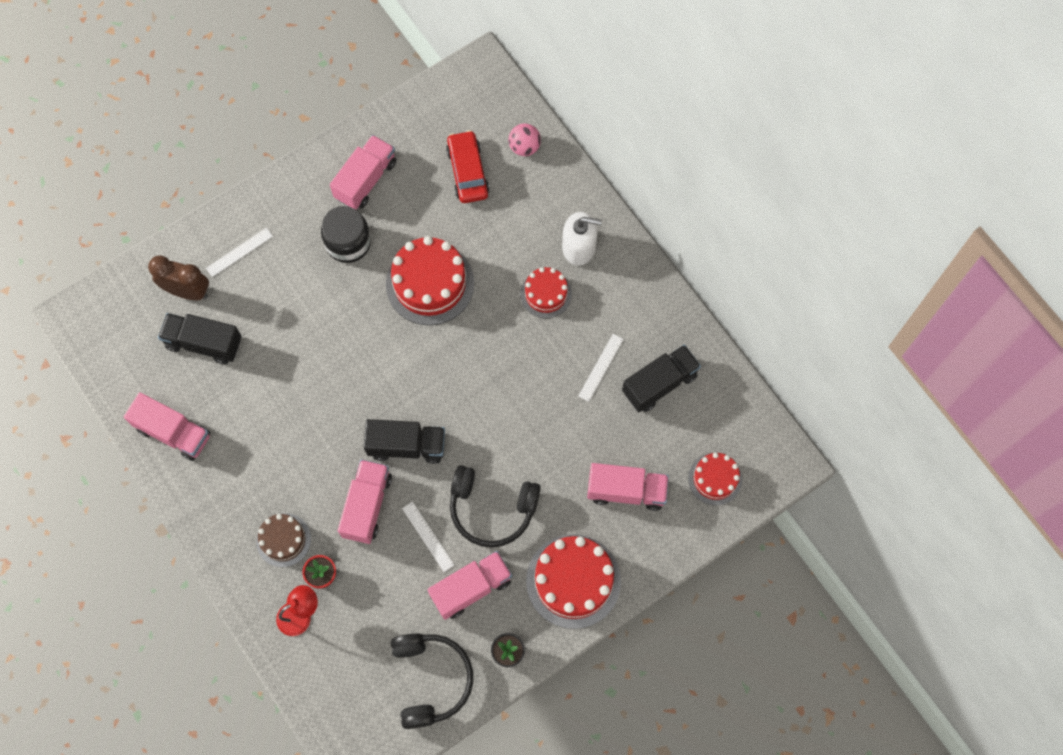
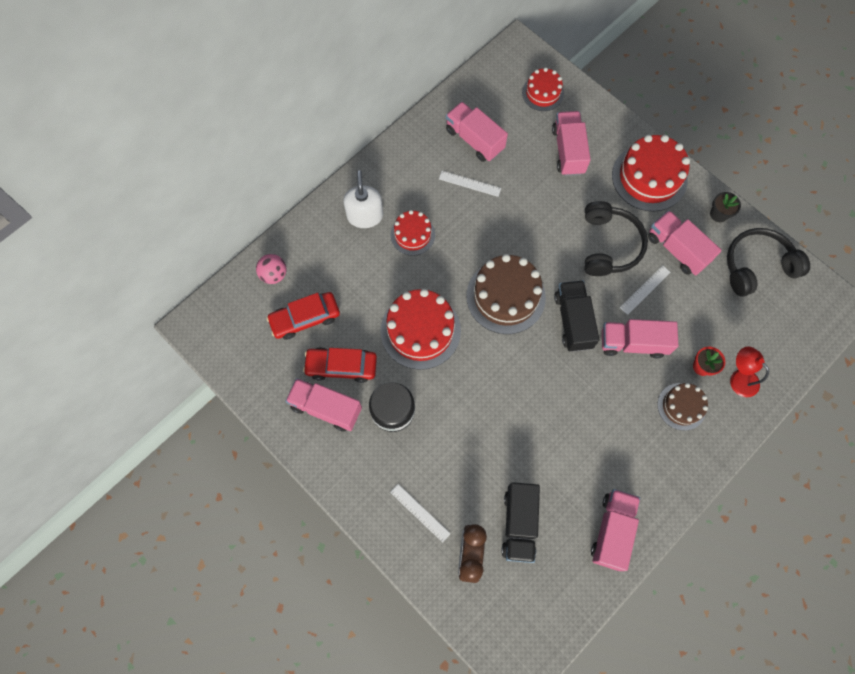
camera: 100 degrees left, 0 degrees up
black truck [622,345,701,412] -> pink truck [446,102,508,162]
none -> red car [303,347,377,383]
none -> brown cake [466,254,546,334]

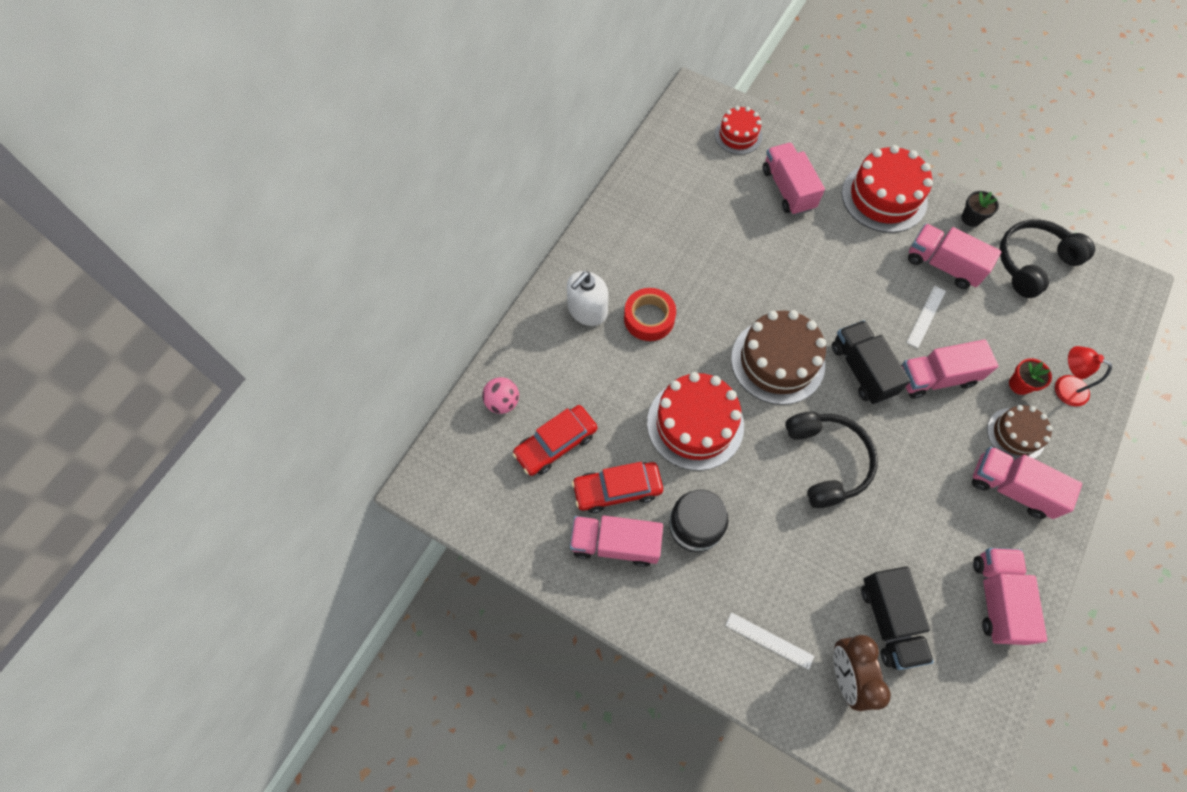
camera: 15 degrees left, 5 degrees down
white soap dispenser [343,170,383,228] -> white soap dispenser turned 120 degrees counterclockwise [567,271,609,326]
red cake [391,210,435,256] -> red tape [624,288,676,341]
white ruler [439,171,501,197] -> none
pink truck [446,102,508,162] -> pink truck moved to [972,447,1082,519]
black headphones [585,201,648,276] -> black headphones moved to [785,411,878,508]

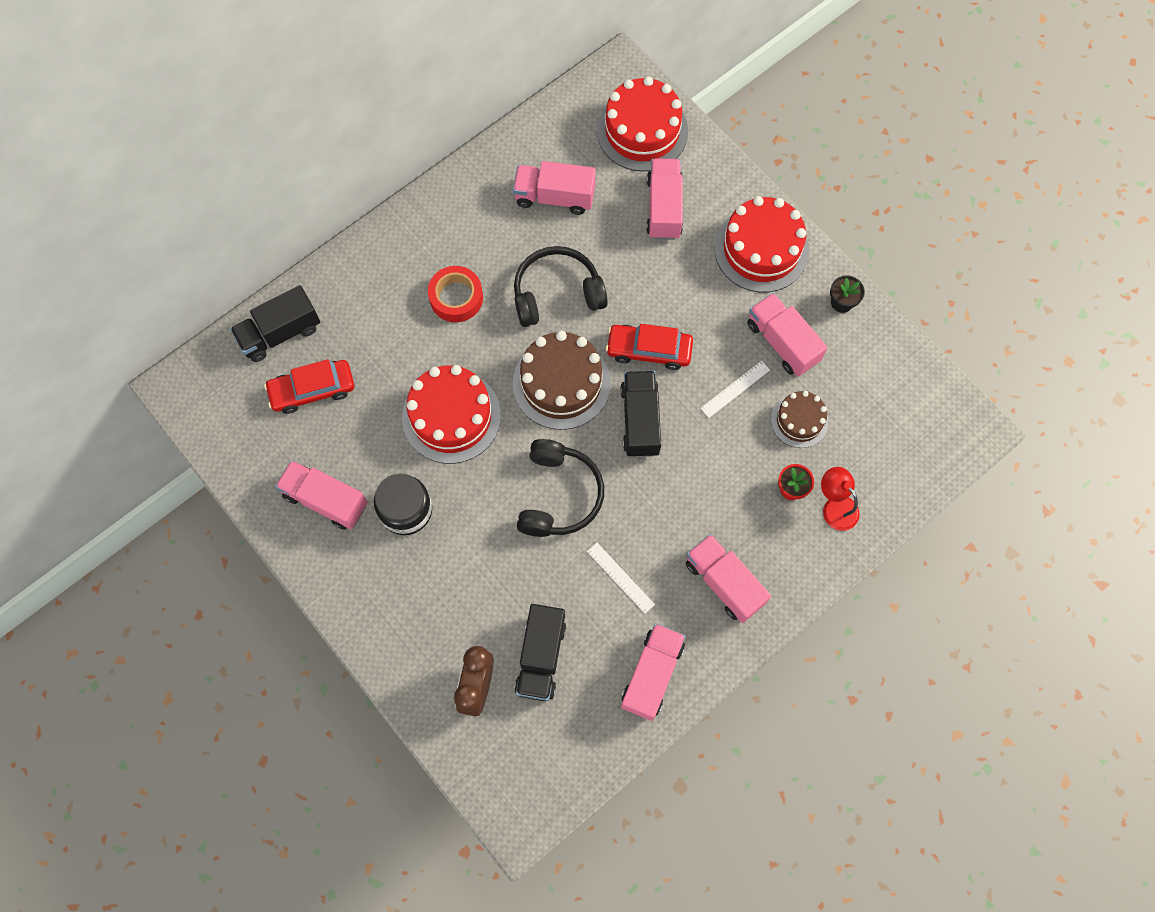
camera: 20 degrees right, 5 degrees up
pink ball [482,377,519,414] -> black truck [230,285,320,362]
white soap dispenser [567,271,609,326] -> none
red car [572,462,663,513] -> red car moved to [606,324,693,370]
red cake [715,106,762,155] -> red cake [597,76,688,172], size x1.72
white ruler [725,612,814,670] -> white ruler moved to [587,543,655,614]
pink truck [901,339,998,399] -> pink truck moved to [513,161,596,215]
brown cake [987,405,1053,460] -> brown cake moved to [771,391,829,448]
black headphones [999,219,1095,298] -> black headphones moved to [514,246,608,327]

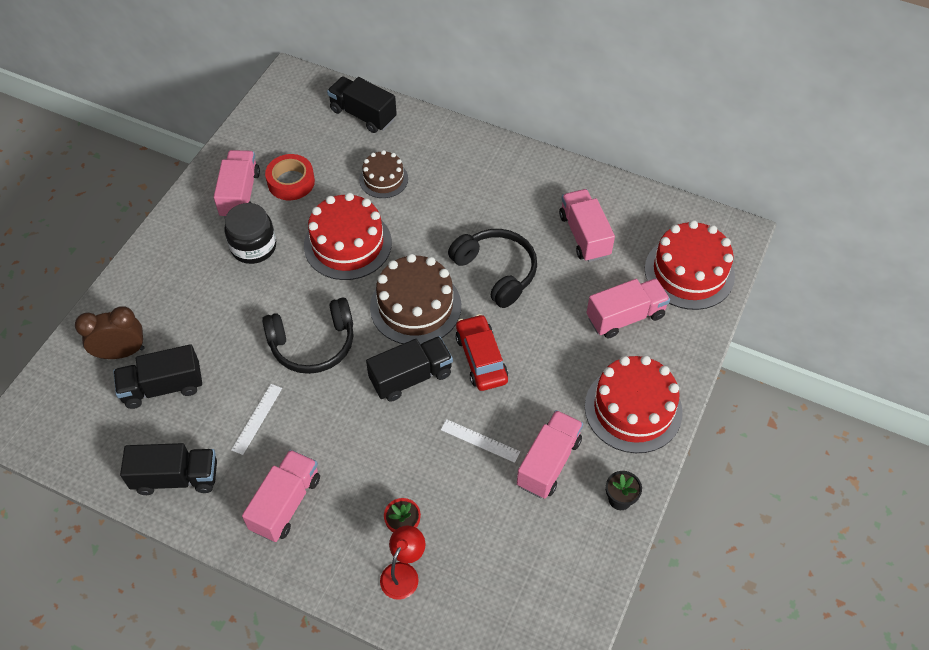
camera: 65 degrees right, 15 degrees down
red car [264,359,354,414] -> none
red tape [428,266,483,322] -> red tape moved to [265,154,315,200]
pink truck [621,623,686,721] -> black truck [120,443,217,495]
brown cake [771,391,829,448] -> brown cake moved to [359,150,408,198]

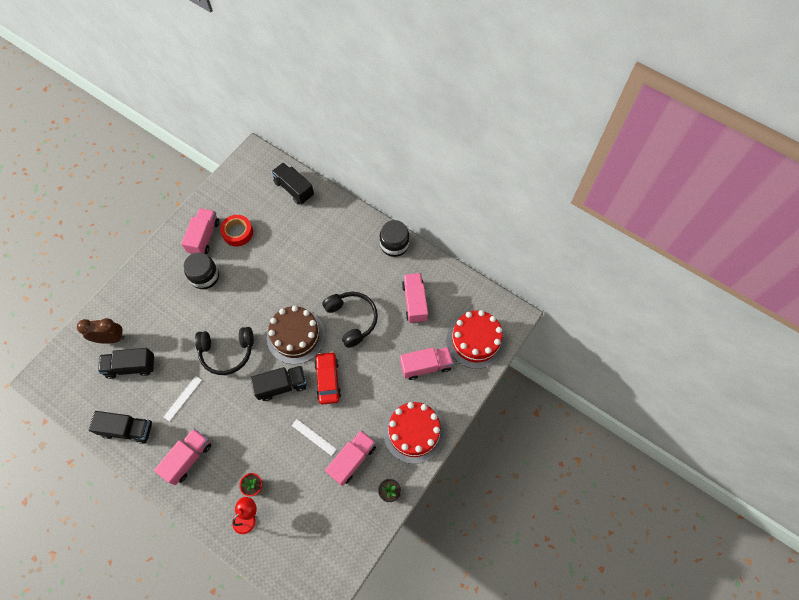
camera: 10 degrees right, 10 degrees up
red cake [304,193,392,280] -> none
brown cake [359,150,408,198] -> none
none -> black jar [380,220,410,257]

